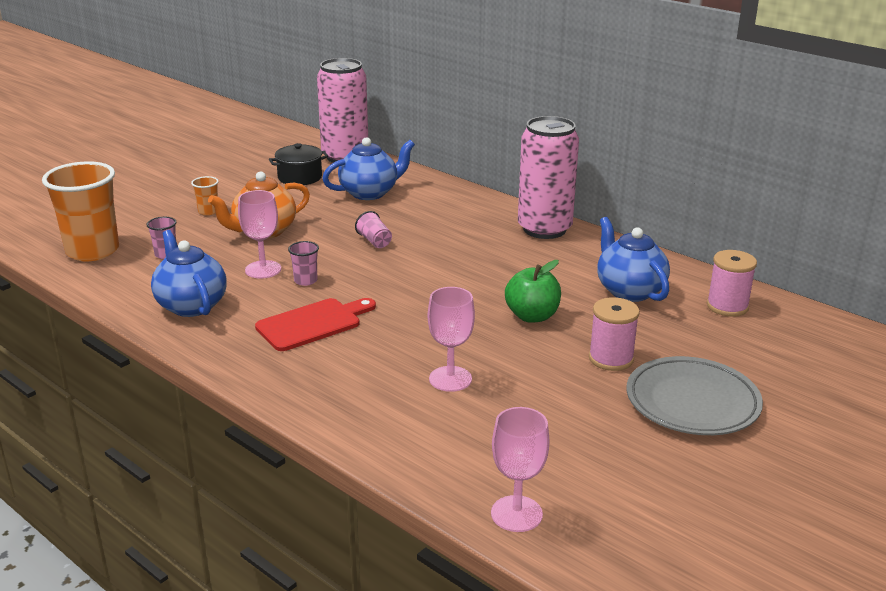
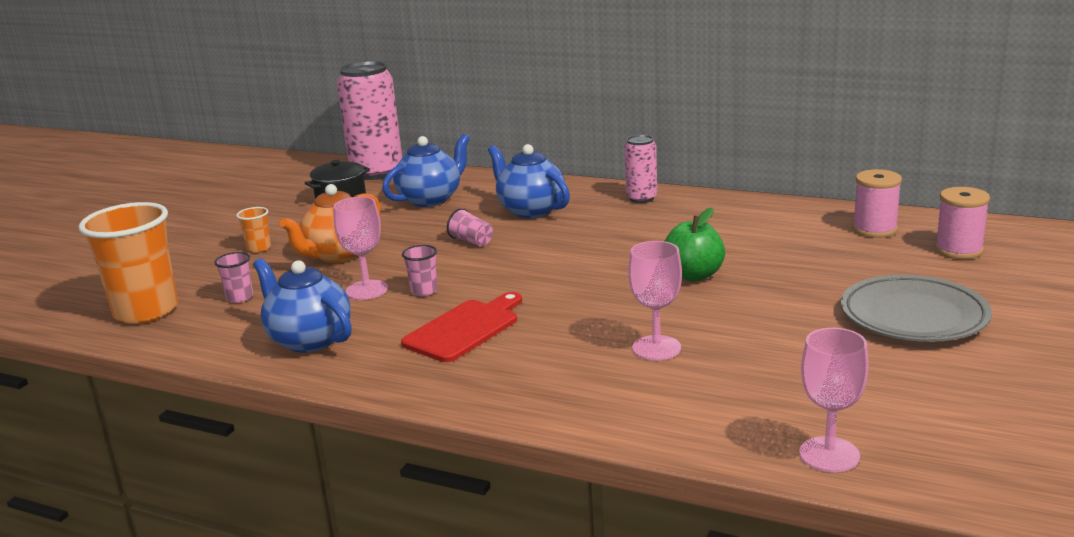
camera: 15 degrees left, 5 degrees down
pink can [518,116,579,239] -> pink can [625,135,657,203], size x0.52
pink spool [589,297,640,371] -> pink spool moved to [935,187,990,259]
blue teapot [597,217,670,302] -> blue teapot moved to [488,144,570,218]

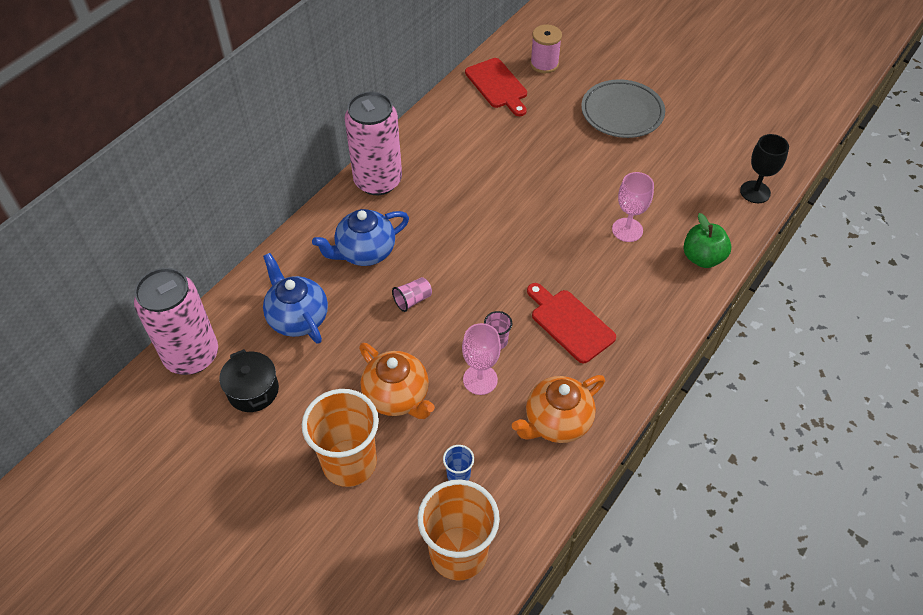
camera: 80 degrees left, 30 degrees up
pink cup [214,252,253,303] -> blue cup [443,445,474,481]
orange cup [236,207,271,252] -> orange cup [302,389,379,487], size x2.35
blue teapot [253,258,352,353] -> orange teapot [512,375,605,443]
pink can [625,135,657,203] -> pink can [345,91,402,195], size x1.92
green apple [665,208,725,281] -> green apple moved to [684,213,731,268]
pink goblet [799,328,869,472] -> black goblet [740,134,789,203]
pink spool [853,169,902,238] -> red cutting board [465,58,527,116]

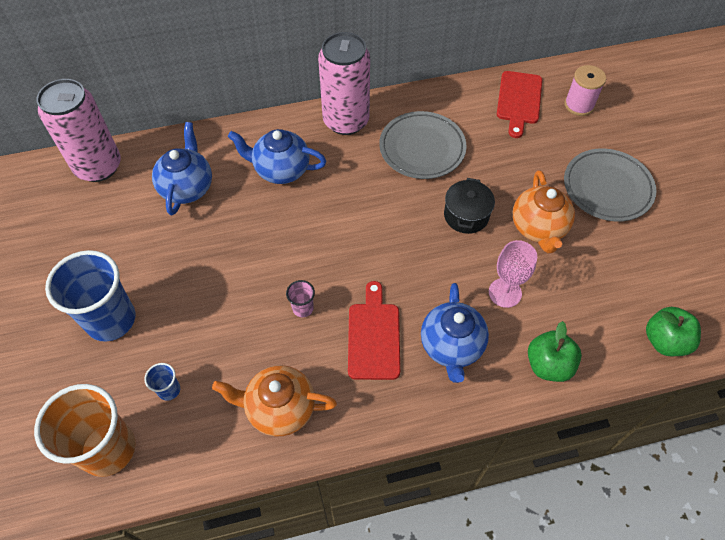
camera: 40 degrees right, 5 degrees up
black pot [219,349,279,412] -> black pot moved to [444,178,495,234]
orange cup [302,389,379,487] -> blue cup [45,250,135,342]
orange teapot [359,343,435,419] -> orange teapot moved to [513,170,575,253]
pink cup [392,277,432,312] -> none
pink goblet [462,323,501,395] -> none
black goblet [740,134,789,203] -> green apple [646,307,701,356]
none -> grey plate [379,111,467,179]
none -> blue teapot [421,283,489,383]

